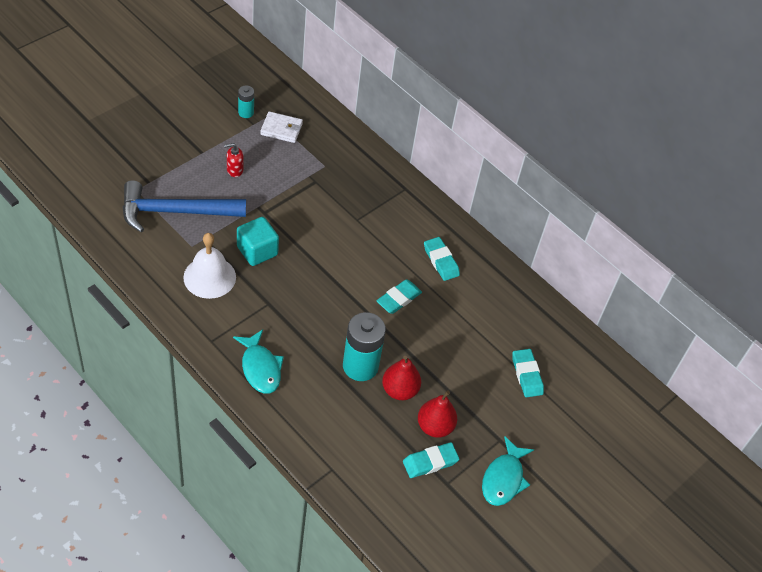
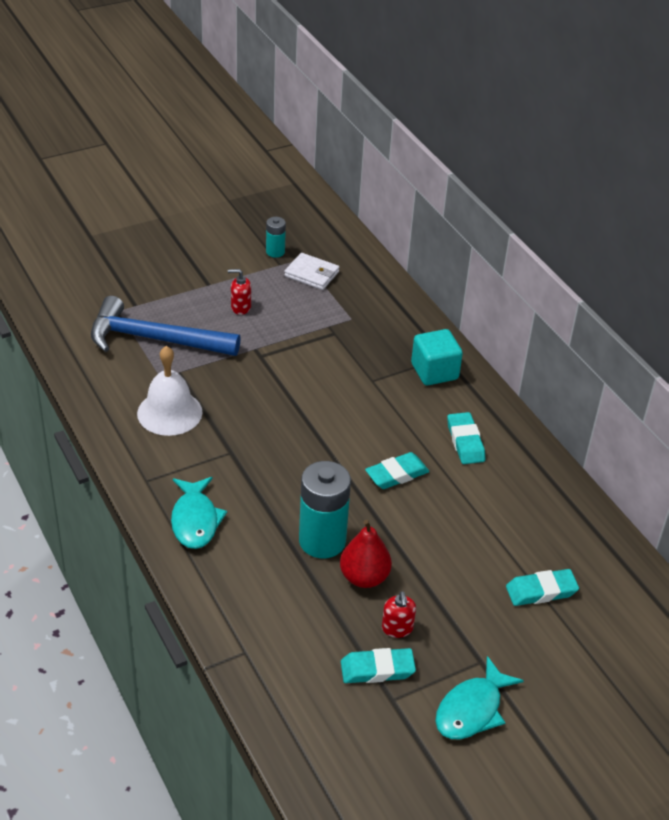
camera: 20 degrees right, 10 degrees down
turquoise cube [237,217,279,266] -> turquoise cube moved to [411,329,463,385]
red pear [418,391,457,438] -> red soap dispenser [382,591,416,638]
turquoise eraser [512,349,544,397] -> turquoise eraser turned 75 degrees clockwise [506,569,579,606]

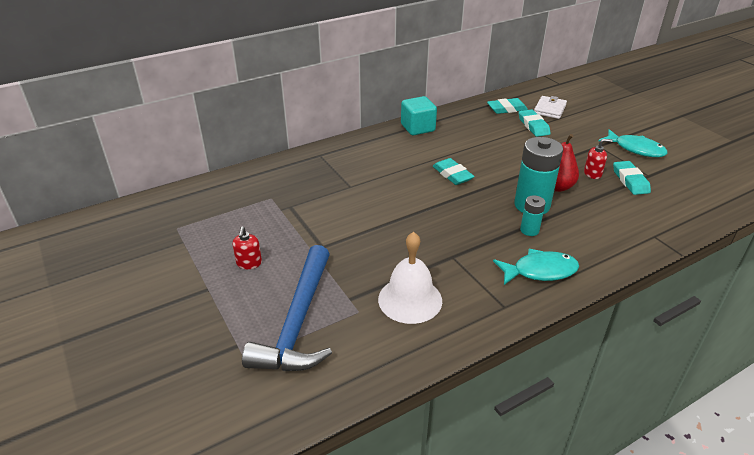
camera: 90 degrees left, 5 degrees down
turquoise battery [266,217,286,258] -> turquoise battery moved to [520,195,546,236]
white wallet [284,253,339,290] -> white wallet moved to [534,96,567,119]
turquoise cube [411,329,463,385] -> turquoise cube moved to [401,96,437,135]
turquoise eraser [447,412,485,464] -> turquoise eraser moved to [487,98,528,114]

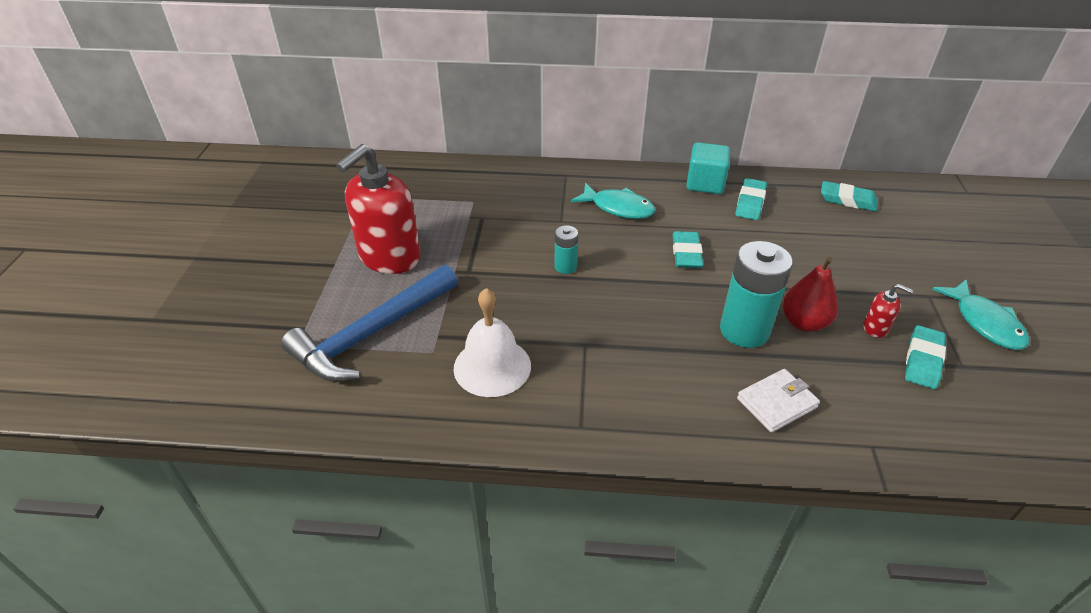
camera: 35 degrees right, 5 degrees up
red soap dispenser [233,226,262,269] -> red soap dispenser [336,144,421,274], size x2.43
turquoise fish [493,249,579,285] -> turquoise fish moved to [571,183,655,219]
turquoise eraser [519,109,551,137] -> turquoise eraser moved to [735,178,767,220]
turquoise battery [520,195,546,236] -> turquoise battery moved to [554,225,578,274]
white wallet [534,96,567,119] -> white wallet moved to [737,369,820,432]

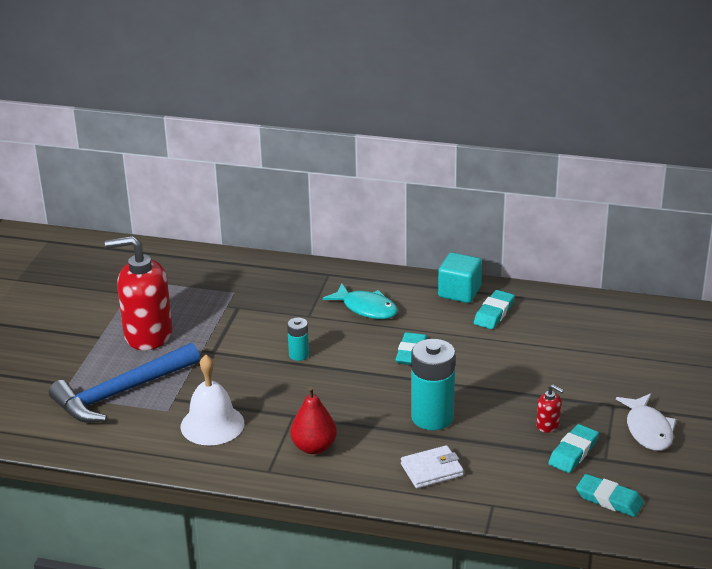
camera: 10 degrees right, 10 degrees down
red soap dispenser [336,144,421,274] -> red soap dispenser turned 45 degrees clockwise [105,236,172,350]
red pear [783,257,838,332] -> red pear moved to [290,387,337,454]
turquoise eraser [821,181,878,211] -> turquoise eraser moved to [576,474,644,517]
turquoise fish [932,280,1029,350] -> white fish [616,393,676,451]

